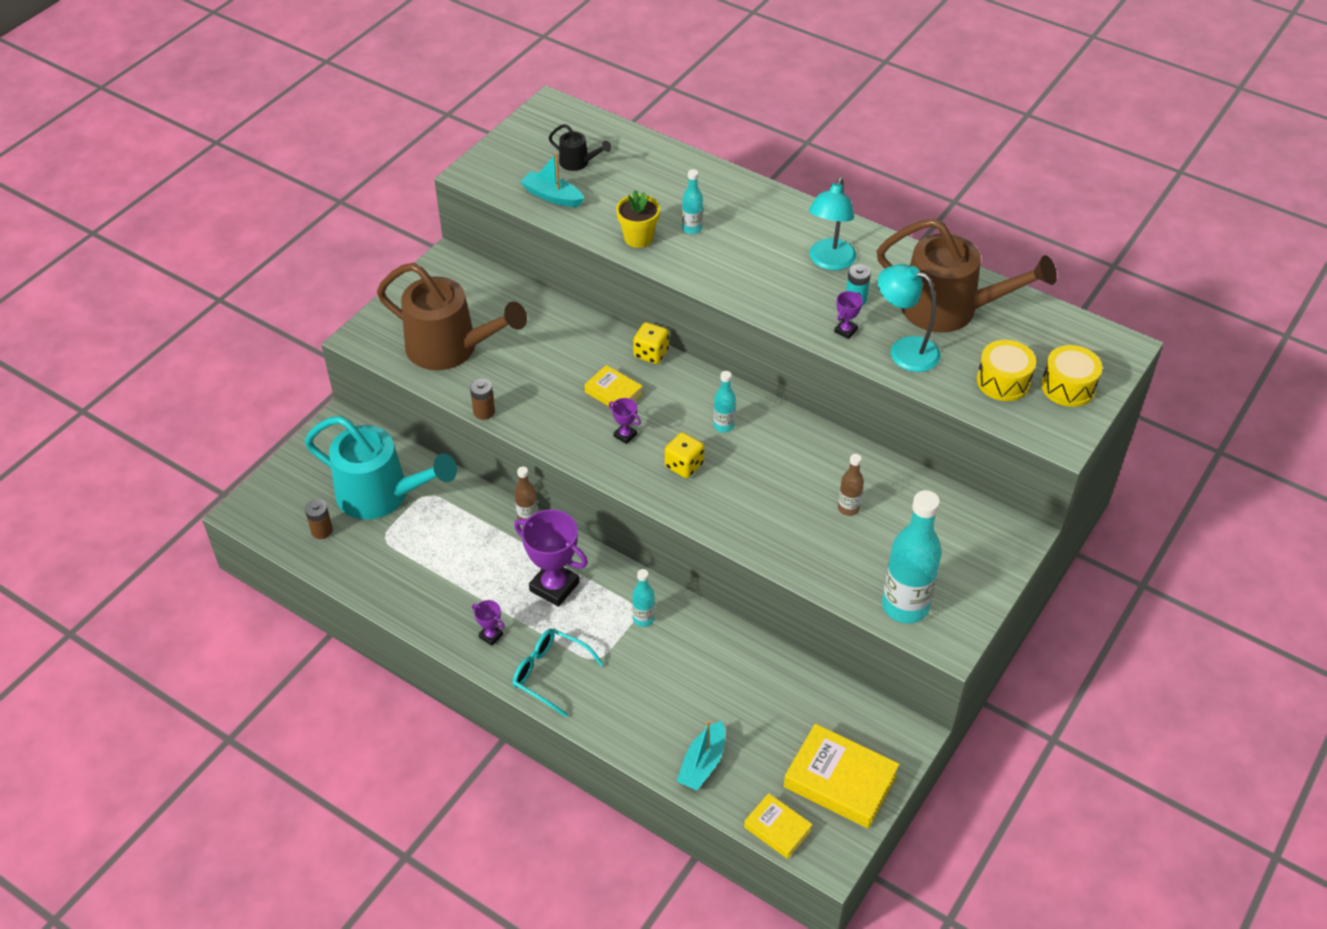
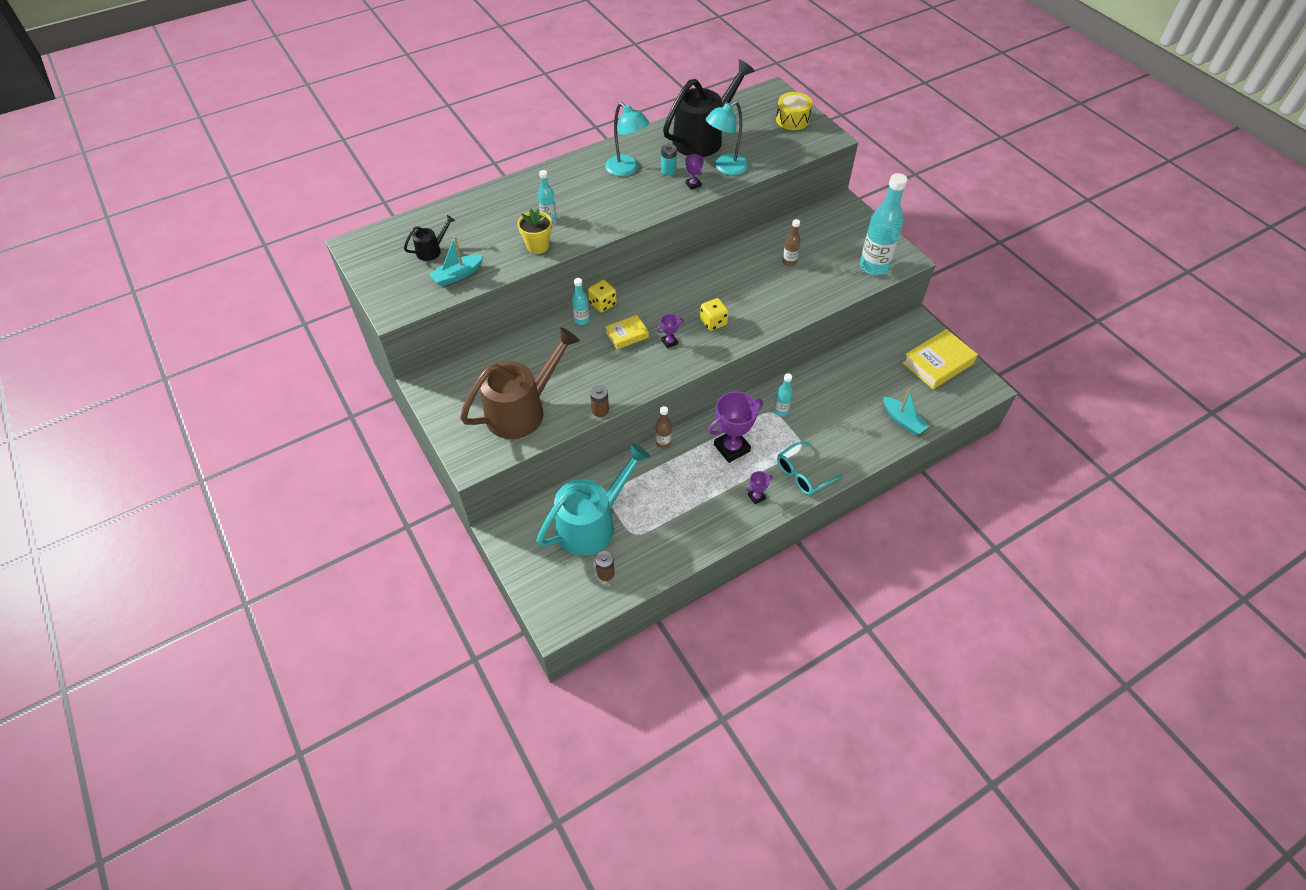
camera: 65 degrees left, 5 degrees up
turquoise bottle [713,371,736,433] -> turquoise bottle moved to [572,278,589,325]
yellow book [744,793,813,859] -> none
brown watering can [877,218,1057,333] -> black watering can [663,59,755,157]
yellow drum [977,340,1036,401] -> none

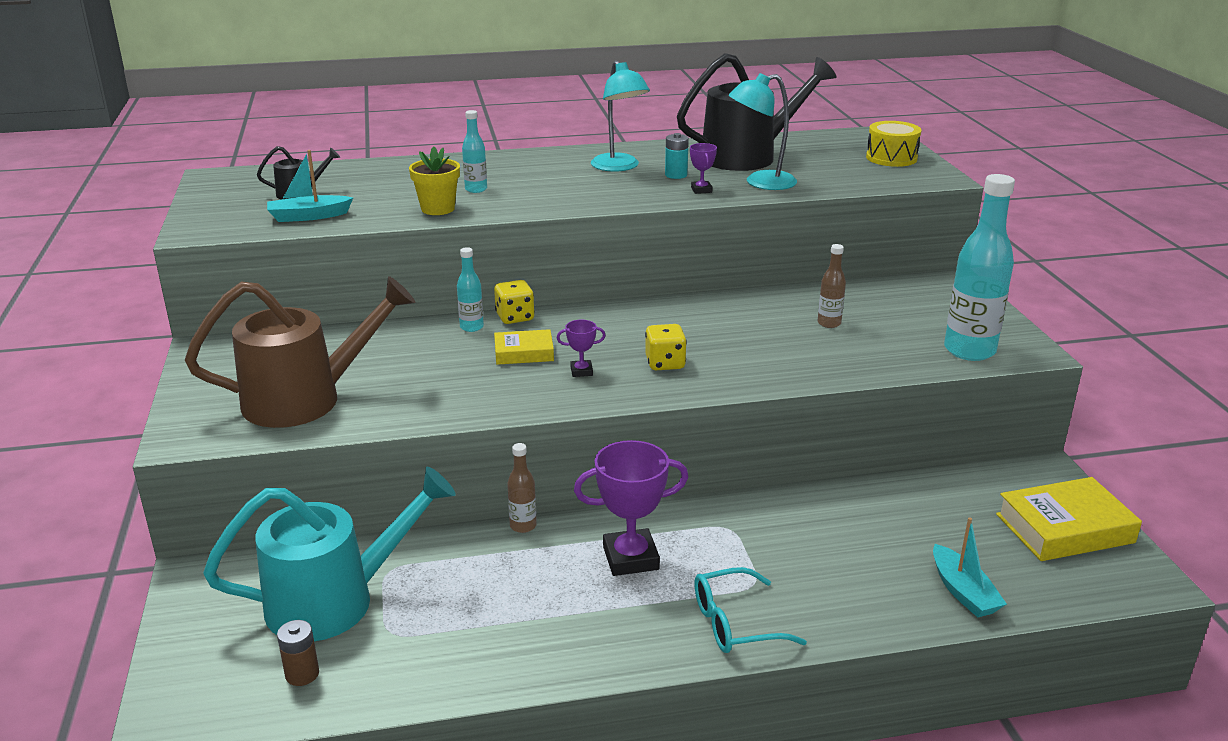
camera: 20 degrees right, 25 degrees down
brown battery [590,385,609,417] -> none
purple trophy [746,471,773,504] -> none
turquoise bottle [774,373,793,416] -> none

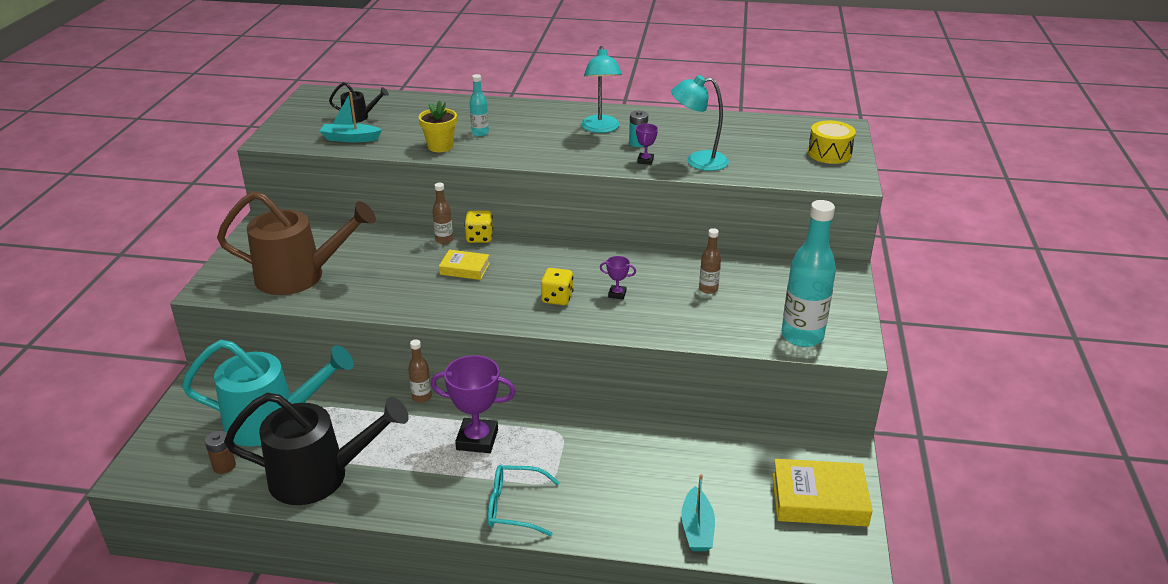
camera: 20 degrees right, 5 degrees up
turquoise bottle [457,247,484,332] -> brown bottle [432,183,453,244]
purple trophy [557,320,606,377] -> purple trophy moved to [600,256,636,300]
black watering can [677,53,836,171] -> black watering can moved to [224,393,409,505]

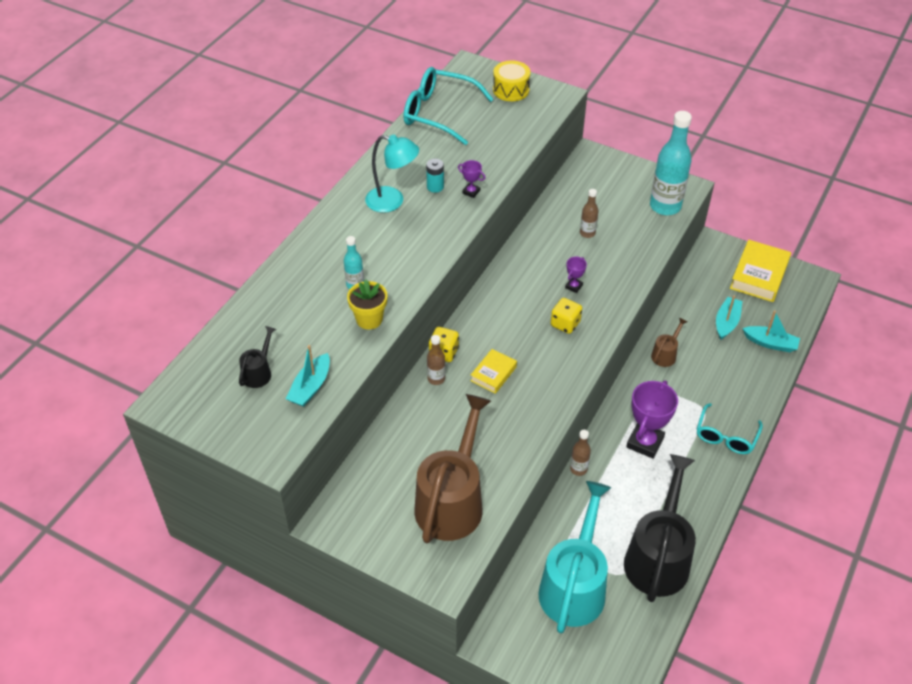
camera: 70 degrees left, 15 degrees up
brown battery [205,431,236,474] -> none
turquoise lamp [671,75,729,171] -> none
none -> turquoise glasses [403,67,494,145]
none -> brown watering can [651,317,687,367]
none -> turquoise boat [716,295,742,340]

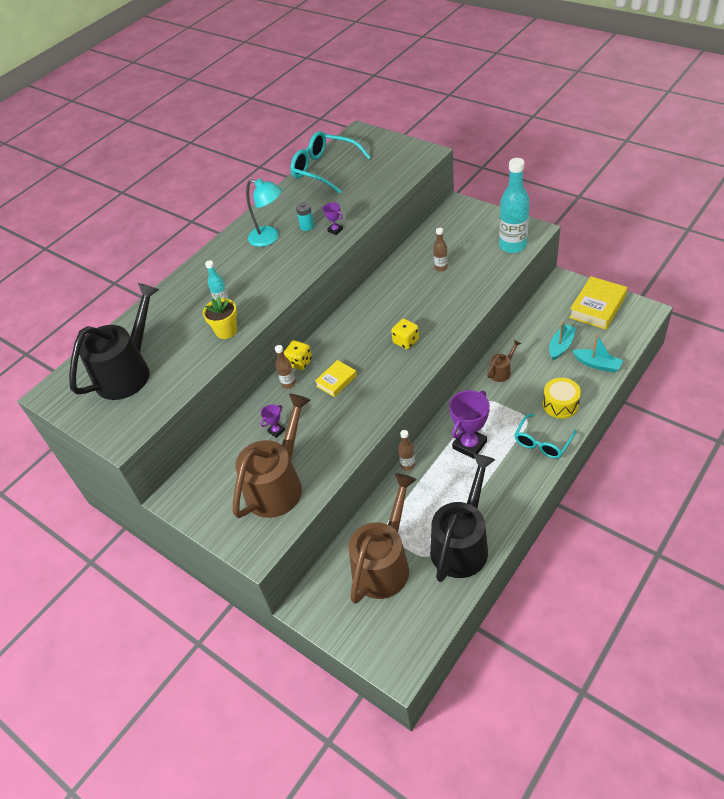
camera: 15 degrees right, 0 degrees up
black watering can [239,326,276,388] -> black watering can [69,283,160,400], size x2.28
turquoise boat [286,345,330,407] -> none
yellow drum [493,60,531,101] -> yellow drum moved to [543,378,581,419]
turquoise watering can [538,481,611,633] -> brown watering can [348,473,417,604]
purple trophy [565,257,587,293] -> purple trophy moved to [261,404,285,438]

